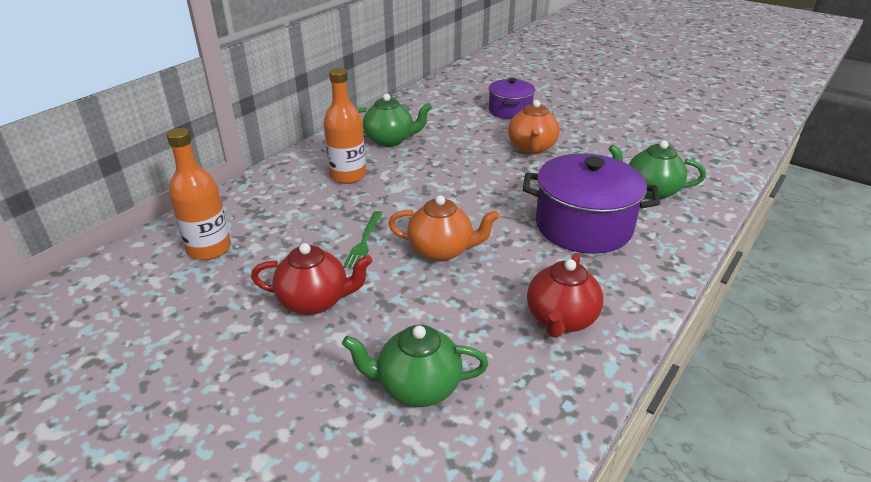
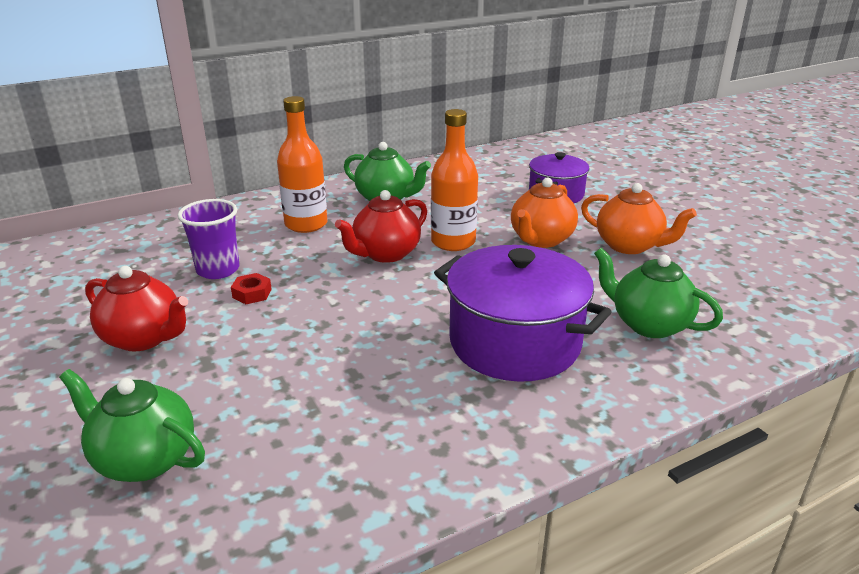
camera: 25 degrees right, 5 degrees down
orange bottle [167,128,231,260] -> orange bottle moved to [431,109,478,251]
green fork [343,211,383,269] -> red nut [231,273,272,304]
orange teapot [388,195,499,262] -> orange teapot moved to [581,183,697,254]
red teapot [527,253,604,338] -> red teapot moved to [335,190,427,263]
none -> purple cup [178,199,239,279]

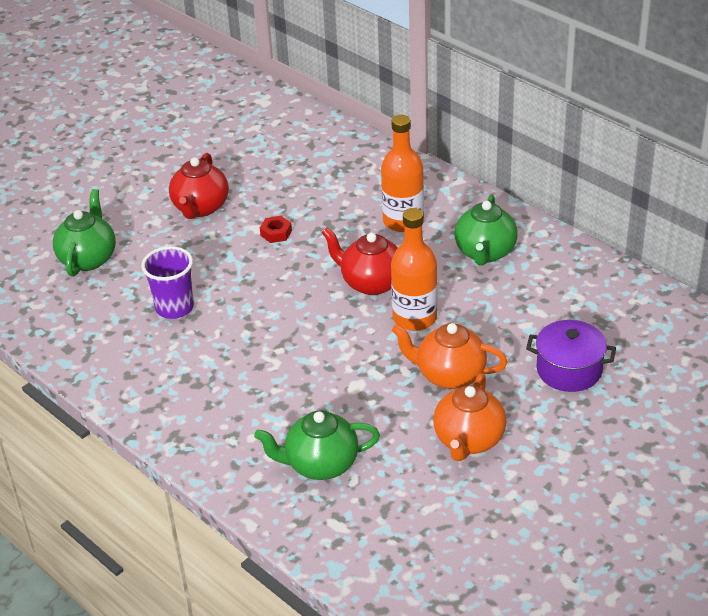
camera: 75 degrees right, 10 degrees up
purple cup [178,199,239,279] -> purple cup moved to [141,246,194,319]
purple pot [434,245,611,382] -> none
green teapot [594,248,723,338] -> green teapot turned 120 degrees counterclockwise [254,410,380,480]

